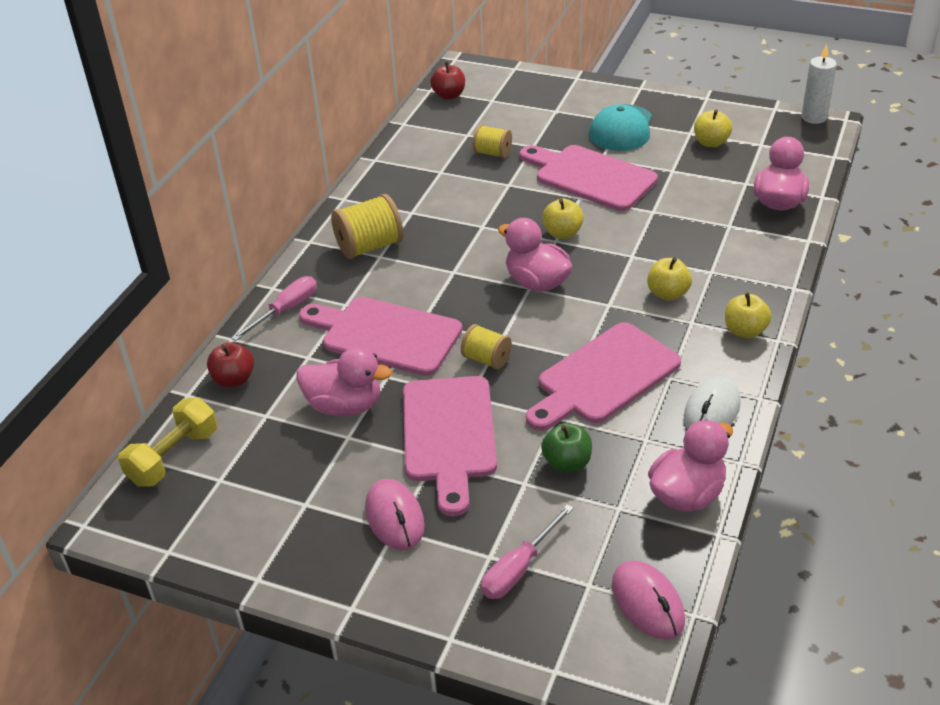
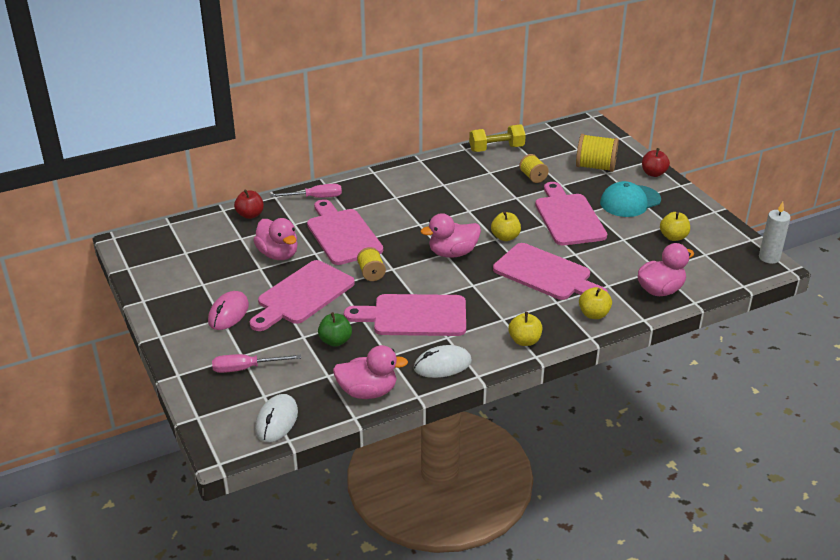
camera: 40 degrees right, 5 degrees down
yellow dumbbell [118,397,218,487] -> yellow dumbbell moved to [469,124,526,152]
yellow spool [331,194,403,259] -> yellow spool moved to [576,134,619,172]
red apple [430,62,465,100] -> red apple moved to [642,148,670,177]
pink duck [498,218,572,292] -> pink duck turned 105 degrees counterclockwise [421,213,481,258]
pink mouse [612,560,685,640] -> white mouse [255,394,298,442]
yellow apple [647,258,692,301] -> yellow apple moved to [579,287,612,319]
none -> pink cutting board [493,243,608,300]

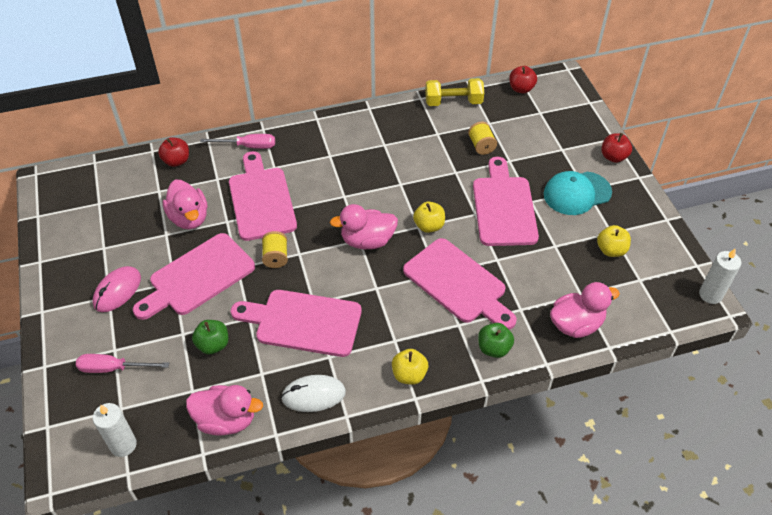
camera: 10 degrees right, 15 degrees up
white mouse [255,394,298,442] -> white candle [93,403,137,457]
yellow spool [576,134,619,172] -> none
yellow apple [579,287,612,319] -> green apple [478,323,514,358]
none -> red apple [509,66,537,93]

